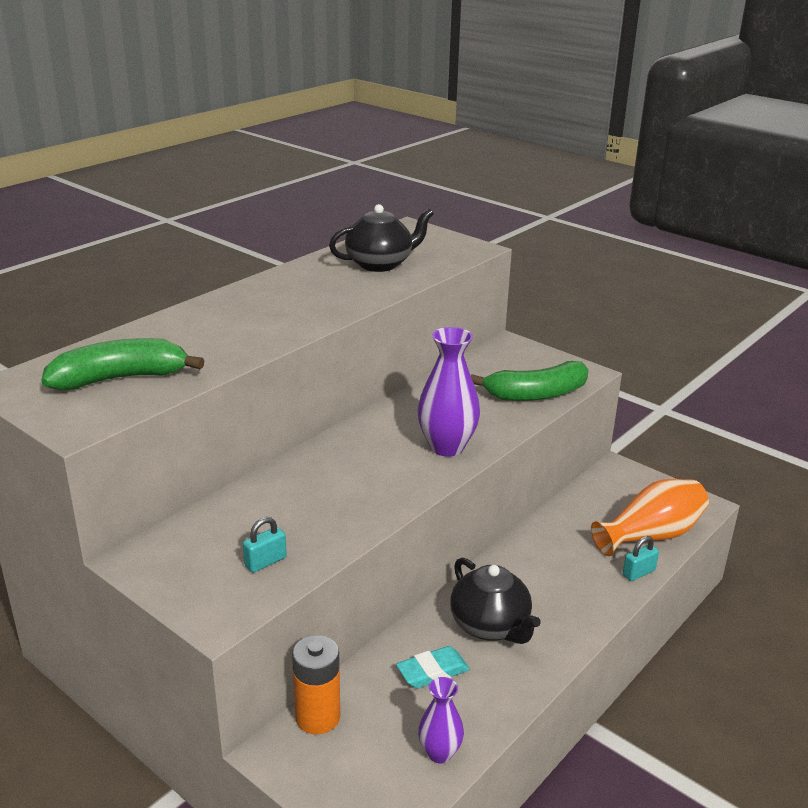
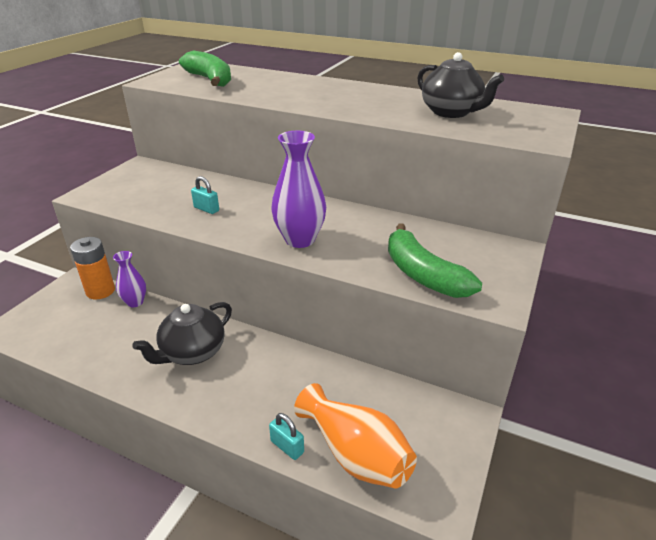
camera: 75 degrees right, 5 degrees up
turquoise padlock [243,517,287,572] -> turquoise padlock moved to [191,176,219,214]
turquoise eraser [396,646,470,688] -> none
purple vase [418,677,464,763] -> purple vase moved to [113,251,146,307]

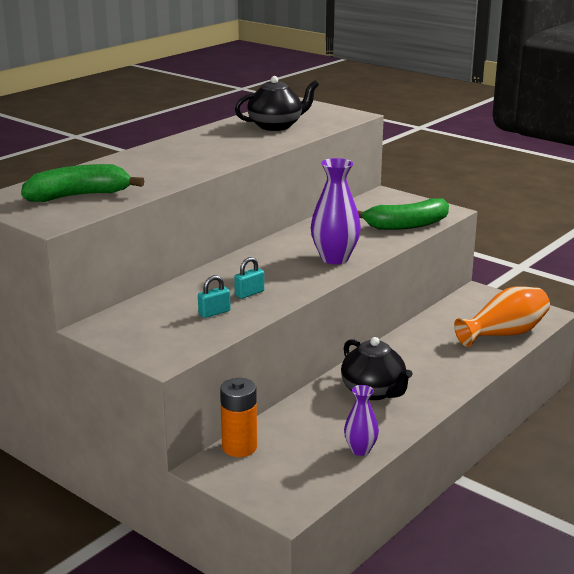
camera: 75 degrees left, 10 degrees down
purple vase [113,251,146,307] -> purple vase moved to [344,385,379,456]
turquoise padlock [269,413,304,460] -> turquoise padlock moved to [198,275,231,318]

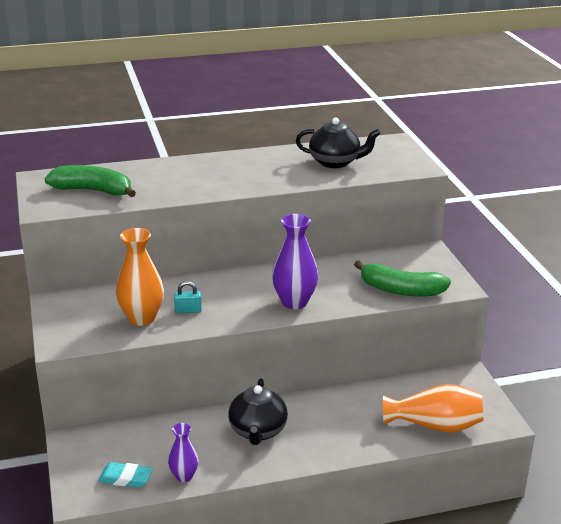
camera: 35 degrees right, 5 degrees up
turquoise padlock [198,275,231,318] -> orange vase [116,228,164,326]
orange battery [220,378,257,457] -> none
none -> turquoise eraser [98,462,153,488]

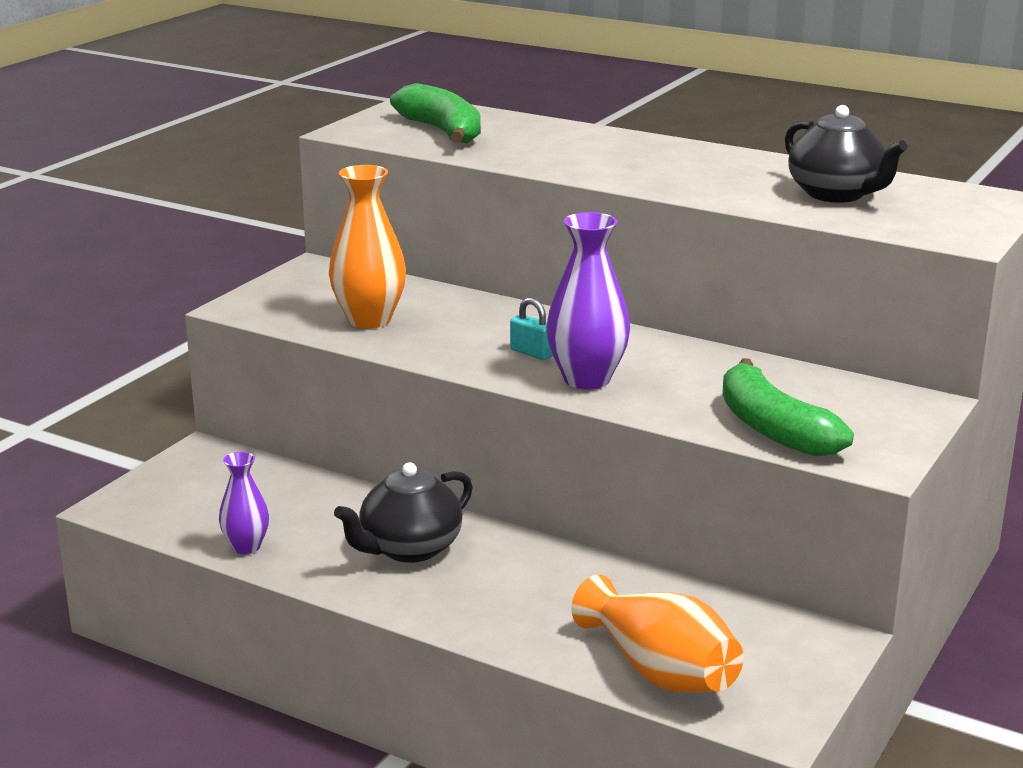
camera: 45 degrees right, 5 degrees down
turquoise eraser [98,462,153,488] -> none
turquoise padlock [174,281,202,313] -> turquoise padlock moved to [510,298,553,360]

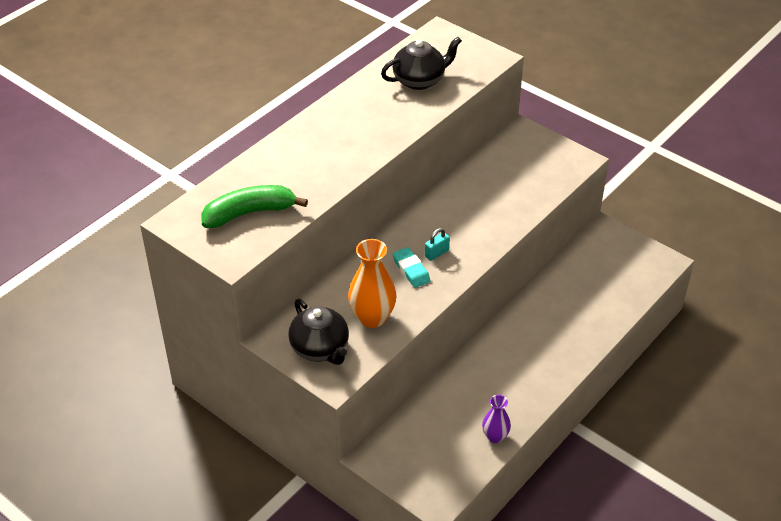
camera: 80 degrees left, 20 degrees up
black teapot [334,462,473,563] -> black teapot moved to [288,299,349,365]
purple vase [546,212,630,389] -> none
orange vase [571,574,744,693] -> none
green banana [722,358,854,456] -> none
none -> turquoise eraser [393,247,431,288]

